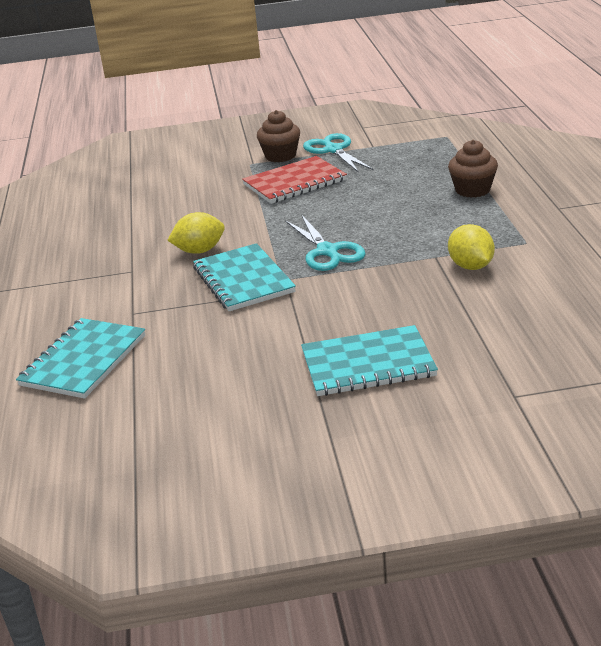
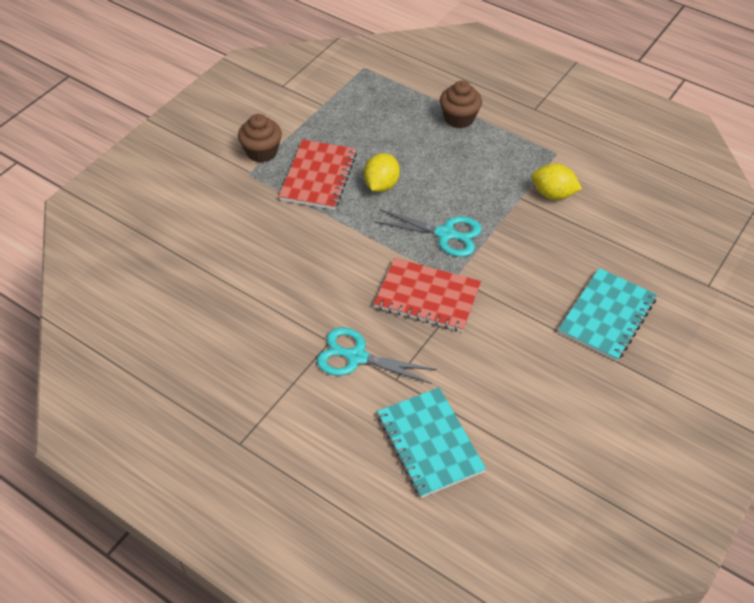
camera: 50 degrees left, 20 degrees up
yellow lemon [167,212,225,254] -> yellow lemon moved to [364,153,400,192]
turquoise notebook [193,243,296,311] -> red notebook [374,258,481,332]
turquoise scissors [303,133,373,173] -> turquoise scissors moved to [317,327,437,384]

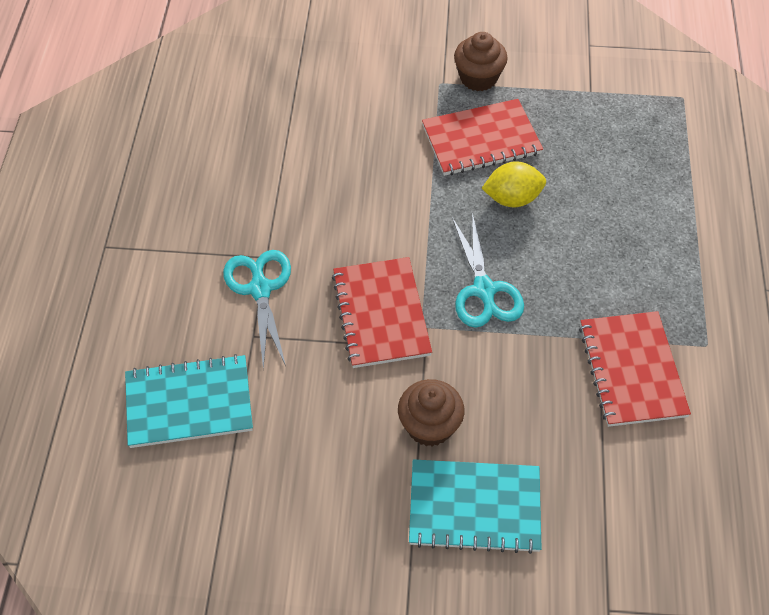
camera: 60 degrees right, 5 degrees up
turquoise notebook [377,387,486,498] -> turquoise notebook turned 45 degrees clockwise [125,354,253,448]
brown cupcake [440,80,482,129] -> brown cupcake moved to [398,379,464,446]
yellow lemon [531,164,582,200] -> red notebook [579,311,691,427]

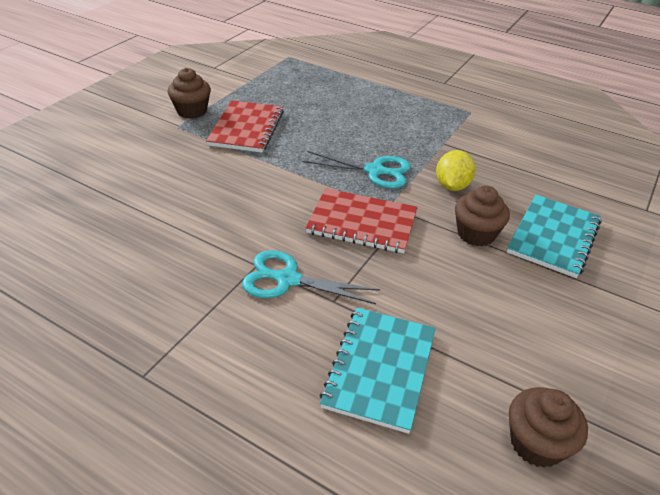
camera: 65 degrees left, 15 degrees down
yellow lemon [481,161,546,207] -> yellow lemon moved to [436,150,476,191]
red notebook [579,311,691,427] -> none
none -> brown cupcake [509,387,588,468]

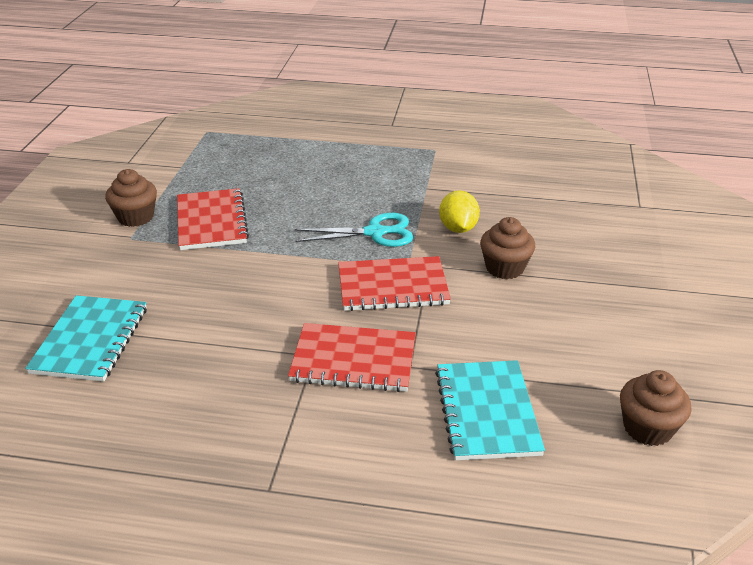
camera: 20 degrees left, 5 degrees down
turquoise scissors [242,250,380,304] -> red notebook [288,323,416,392]
turquoise notebook [507,195,601,278] -> turquoise notebook moved to [25,295,147,382]

